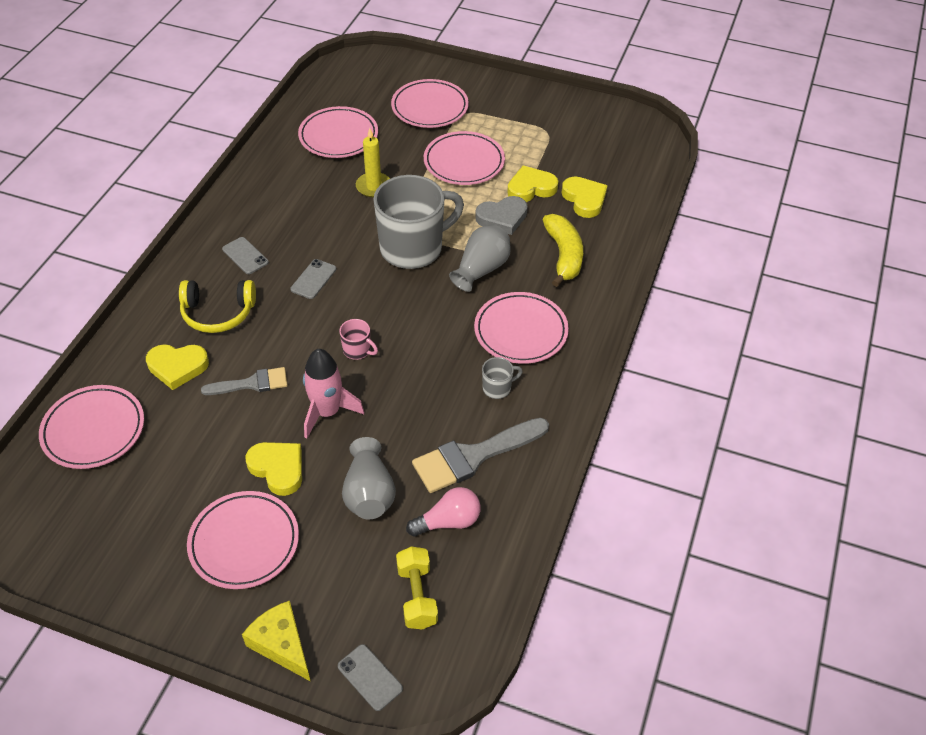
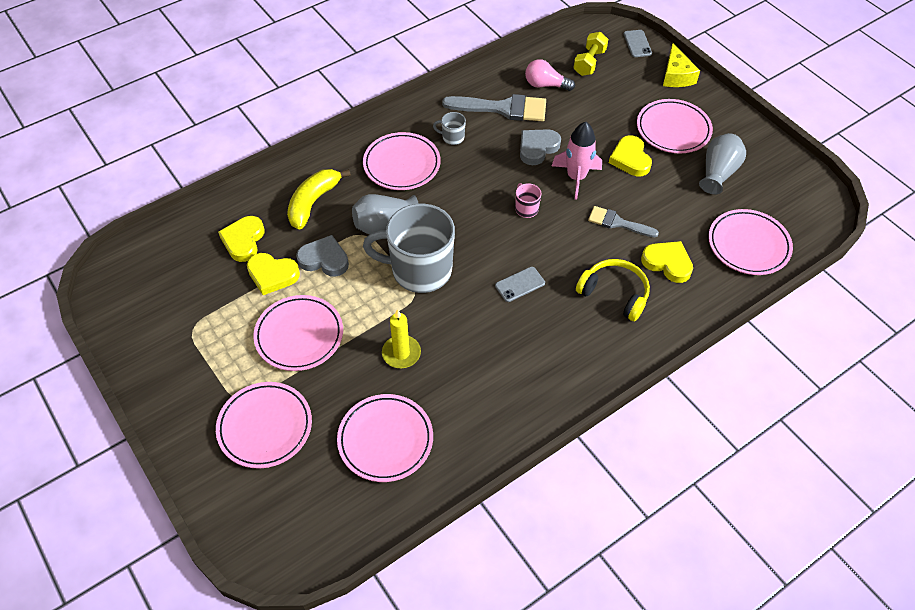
camera: 145 degrees left, 5 degrees up
grey phone [222,237,269,274] -> none
grey vase [342,437,396,519] -> grey vase moved to [699,133,746,195]
none -> grey heart [520,129,561,165]

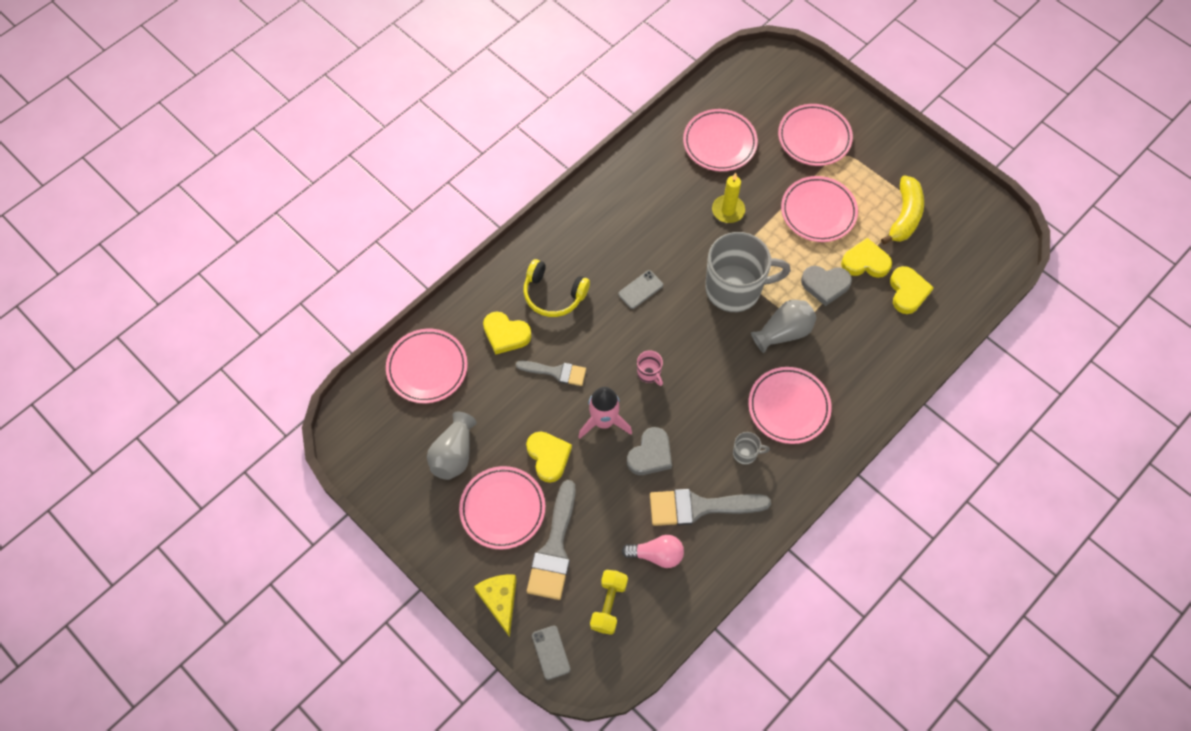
camera: 170 degrees right, 10 degrees up
yellow banana [287,169,351,229] -> yellow banana moved to [881,175,924,245]
none -> grey brush [527,480,576,600]

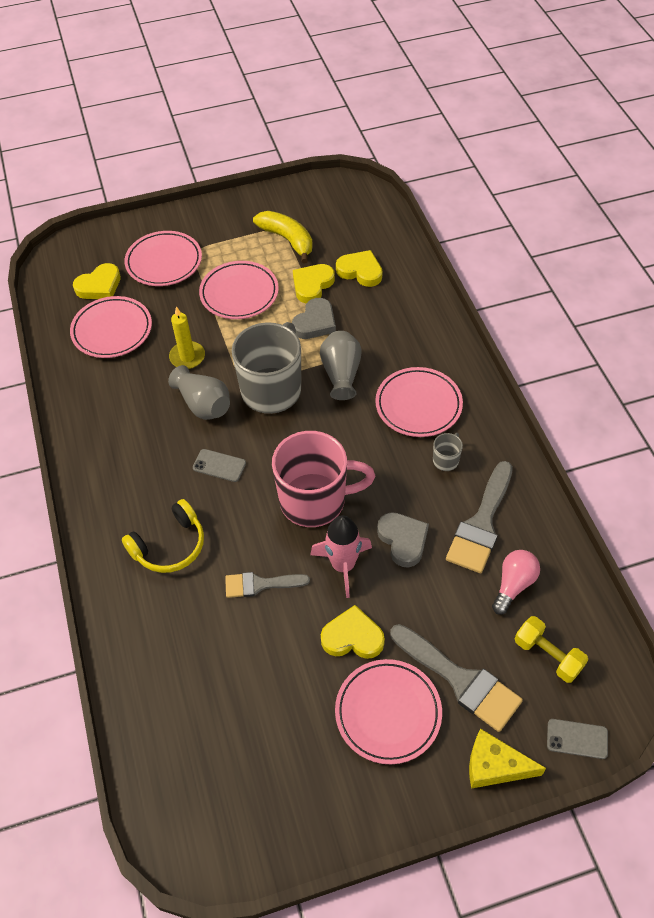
camera: 60 degrees left, 10 degrees down
pink plate [386,329,468,403] -> none
grey vase [427,412,477,480] -> grey vase moved to [168,365,230,420]
yellow heart [483,311,532,355] -> yellow heart moved to [73,263,121,299]
grey brush [516,361,586,386] -> grey brush turned 135 degrees counterclockwise [225,572,310,598]
grey phone [618,270,663,309] -> grey phone turned 60 degrees counterclockwise [193,449,246,482]
pink mug [637,350,663,386] -> pink mug [272,431,375,527], size x2.44

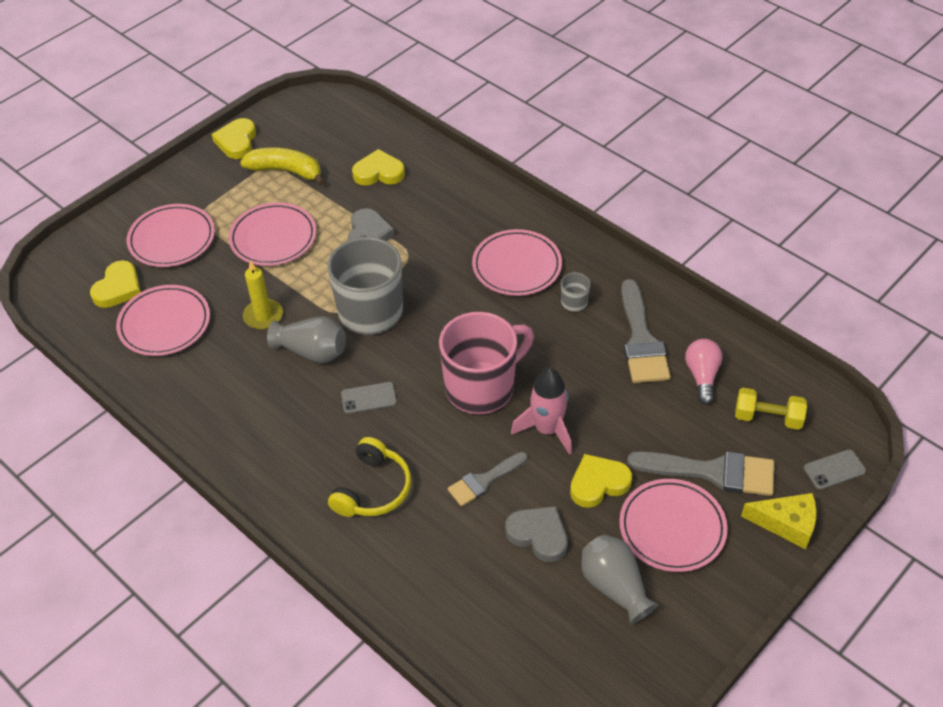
camera: 30 degrees left, 5 degrees down
yellow heart [293,264,335,304] -> yellow heart moved to [211,118,256,159]
grey vase [320,331,362,400] -> grey vase moved to [581,534,658,624]
grey heart [377,512,429,567] -> grey heart moved to [505,506,568,562]
yellow cheese [469,729,546,789] -> yellow cheese turned 150 degrees counterclockwise [741,493,817,549]

